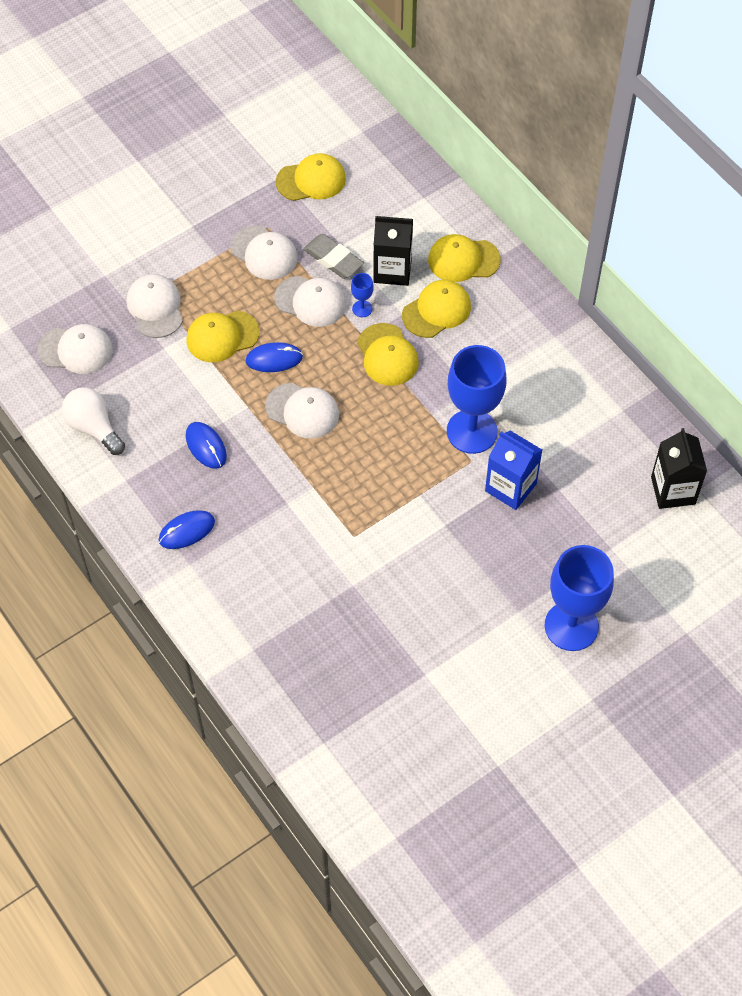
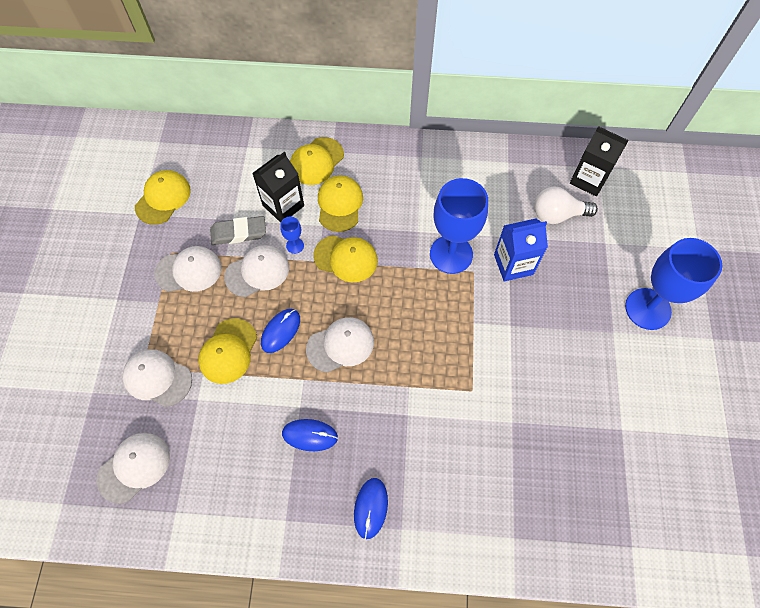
camera: 50 degrees left, 5 degrees up
white light bulb [62,387,125,455] -> white light bulb moved to [534,187,598,224]

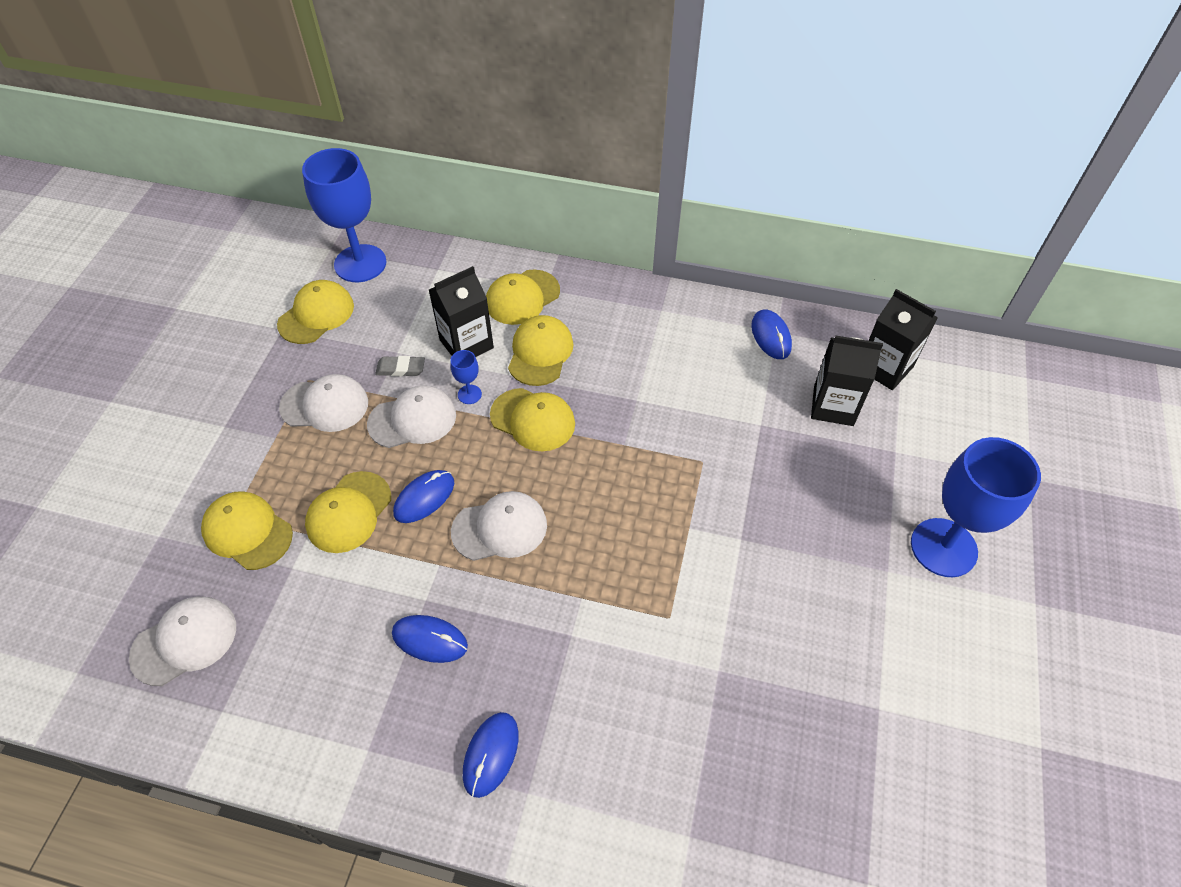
camera: 10 degrees right, 10 degrees down
white cap [122,349,192,407] -> yellow cap [201,491,293,570]
grey eraser [210,216,266,245] -> grey eraser [375,356,425,377], size x0.65
blue goblet [430,178,488,274] -> blue goblet moved to [302,148,386,282]
blue carton [494,218,548,282] -> none
white light bulb [534,187,598,224] -> black carton [811,336,883,426]
none -> blue mouse [751,309,792,359]

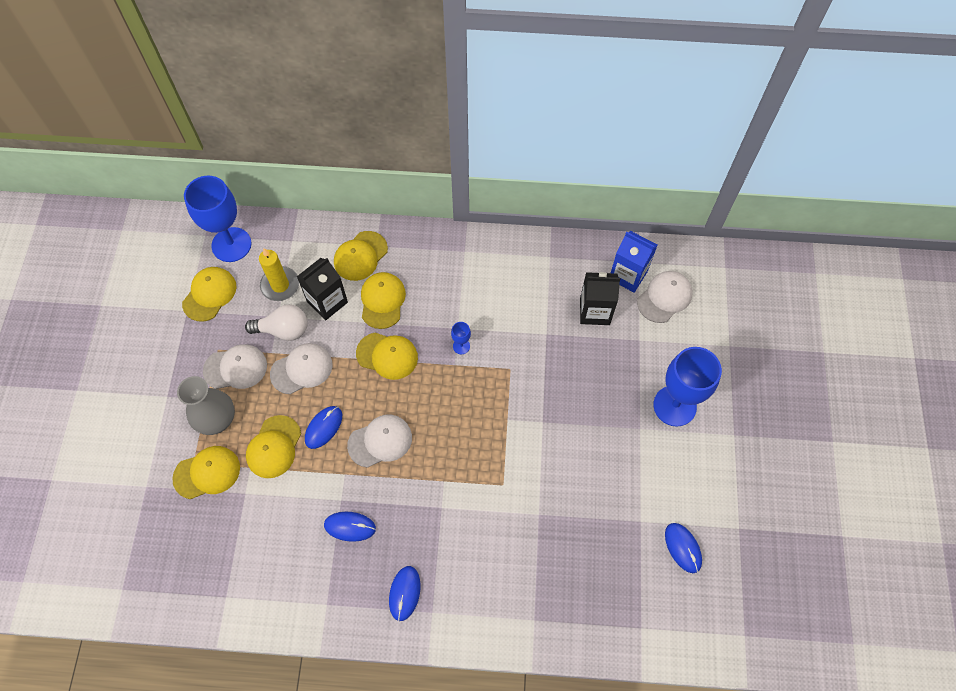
camera: 10 degrees left, 10 degrees up
white cap [129,597,236,686] -> white cap moved to [637,271,692,323]
yellow cap [201,491,293,570] -> yellow cap turned 135 degrees clockwise [172,446,240,499]
grey eraser [375,356,425,377] -> white light bulb [245,304,308,341]
blue goblet [451,350,482,404] -> blue goblet moved to [451,322,471,354]
blue mouse [751,309,792,359] -> blue mouse moved to [665,523,702,573]
black carton [869,289,938,390] -> blue carton [611,231,657,293]
none -> grey vase [177,376,235,435]
none -> yellow candle [259,248,299,301]

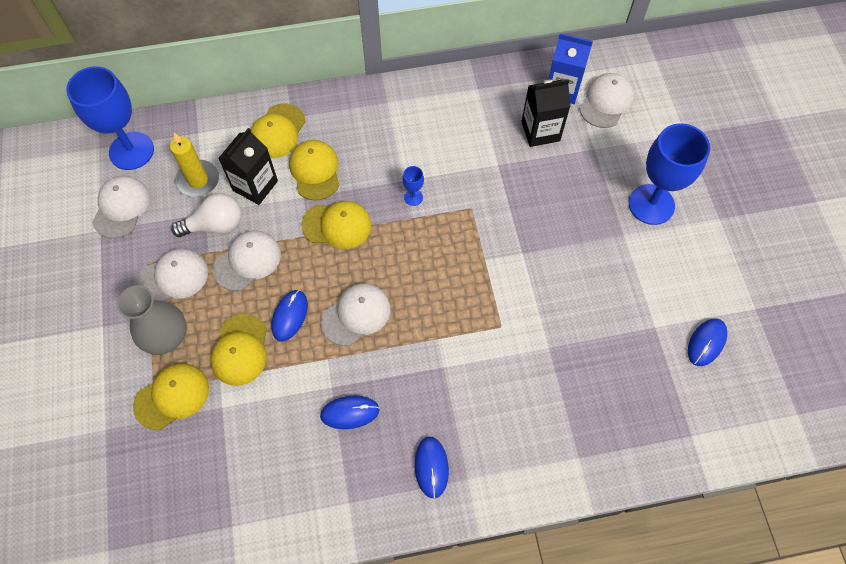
camera: 15 degrees left, 0 degrees up
yellow cap [182,267,237,322] -> white cap [92,176,150,239]
blue mouse [665,523,702,573] -> blue mouse turned 75 degrees clockwise [688,318,727,366]

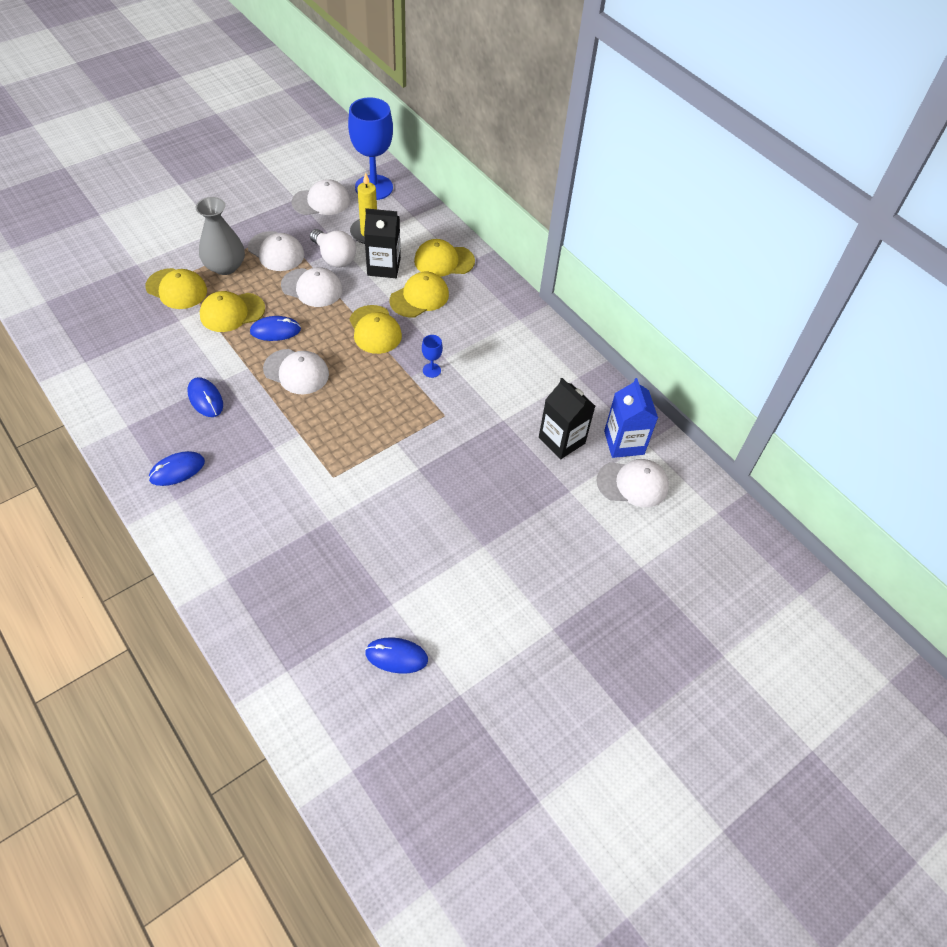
camera: 60 degrees right, 10 degrees down
blue goblet [629,123,710,225] -> none

